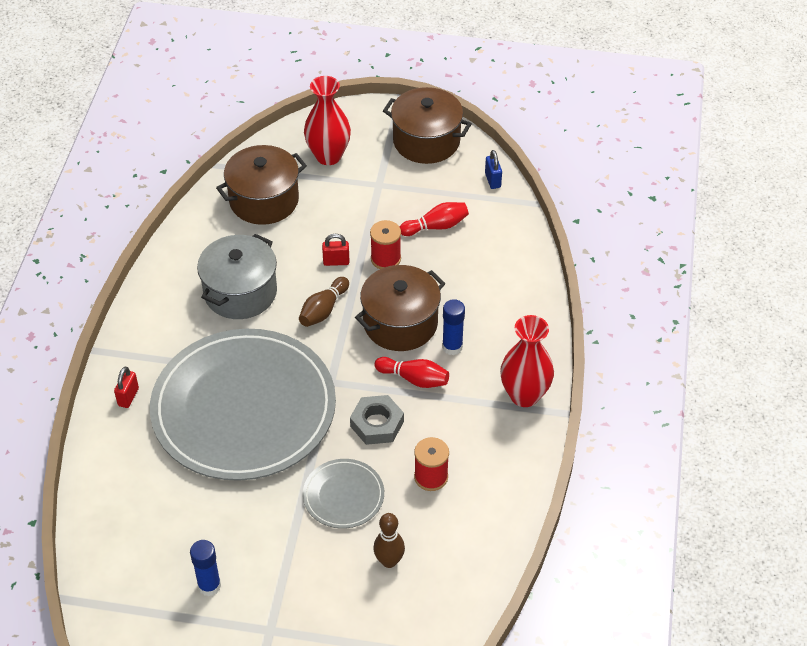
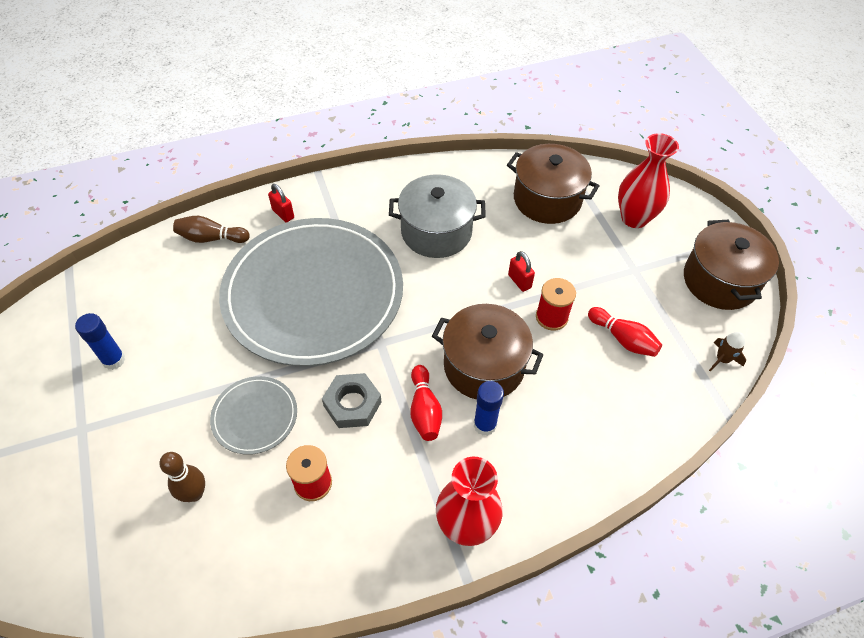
camera: 60 degrees right, 5 degrees up
red padlock [114,367,139,408] -> red padlock turned 60 degrees clockwise [268,184,294,222]
brown bowling pin [299,277,349,327] -> brown bowling pin moved to [173,216,250,243]
blue padlock [485,150,502,189] -> brown rocket [709,332,746,372]

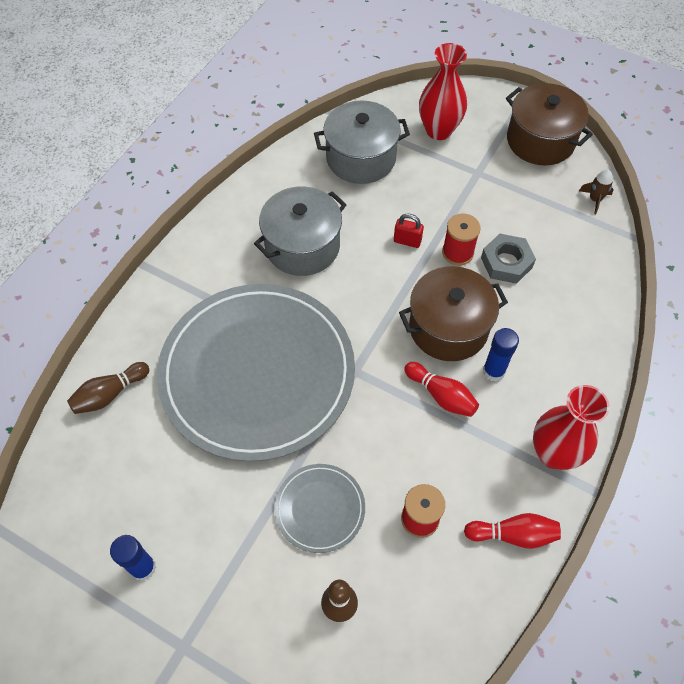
camera: 40 degrees left, 5 degrees up
red padlock [268,184,294,222] -> none
grey nut [322,373,381,428] -> grey nut moved to [481,234,536,284]
brown pot [507,144,599,224] -> grey pot [314,100,410,184]
red bowling pin [588,307,662,357] -> red bowling pin moved to [464,513,561,549]

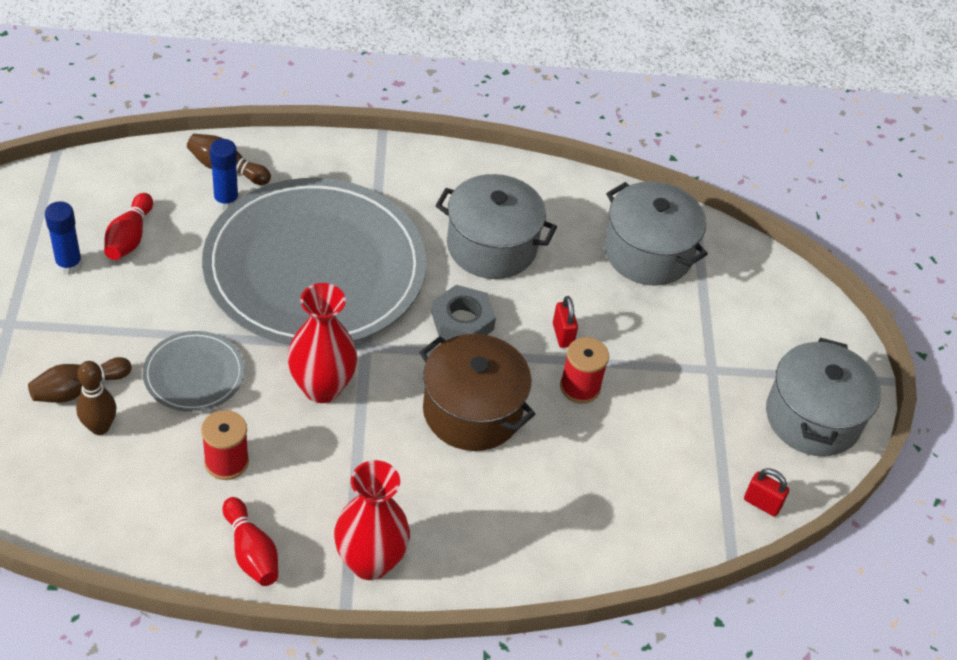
camera: 55 degrees right, 10 degrees down
red bowling pin [404,362,479,417] -> red bowling pin moved to [104,193,153,260]
red vase [419,43,467,140] -> red vase moved to [287,283,357,403]
grey nut [481,234,536,284] -> grey nut moved to [432,285,496,340]
blue glue stick [483,328,519,381] -> blue glue stick moved to [210,139,239,210]
brown pot [506,83,593,165] -> grey pot [766,338,881,456]
brown rocket [579,170,614,214] -> red padlock [744,468,789,517]
none -> brown bowling pin [28,357,132,403]

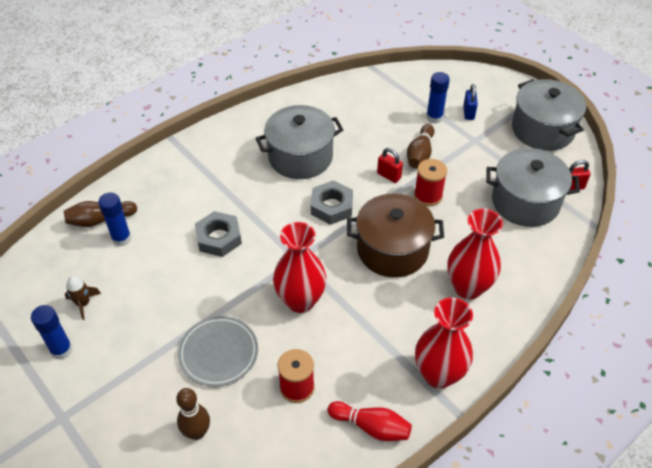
camera: 35 degrees left, 0 degrees up
brown bowling pin [28,357,132,403] -> brown bowling pin moved to [407,124,435,168]
red bowling pin [104,193,153,260] -> brown rocket [65,276,101,320]
grey plate [202,178,426,345] -> grey nut [195,211,242,257]
grey pot [604,181,708,286] -> grey pot moved to [486,148,580,227]
none -> blue glue stick [426,72,450,124]
none -> red vase [447,208,503,299]
none -> blue padlock [463,84,478,120]

